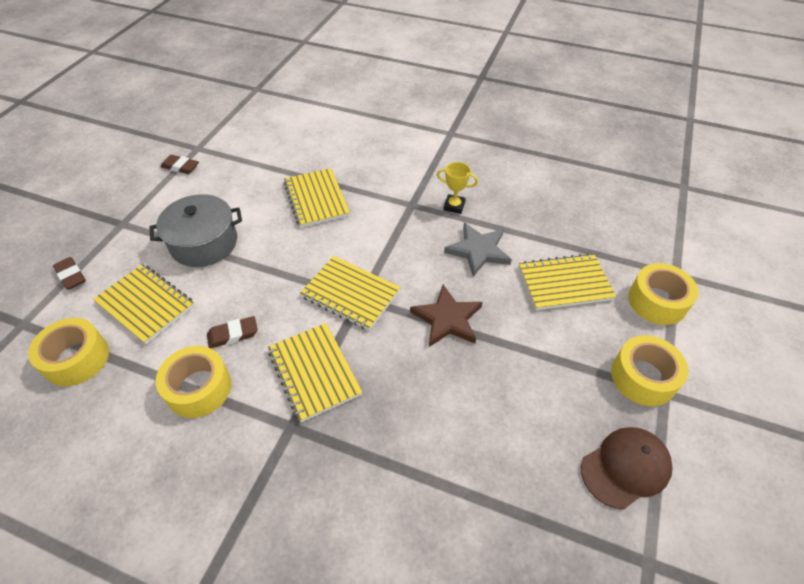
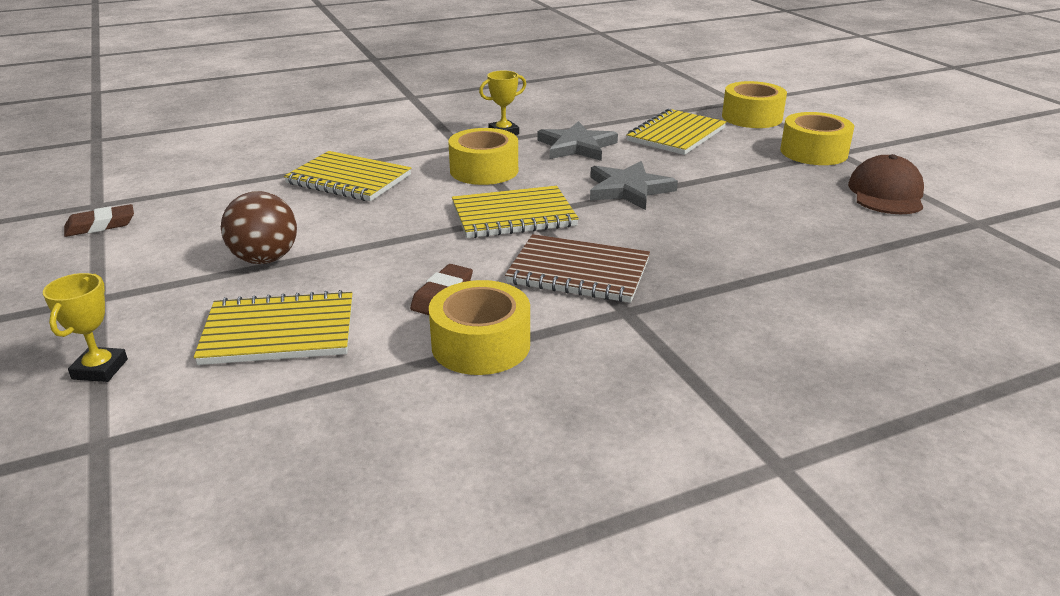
camera: 45 degrees left, 20 degrees down
yellow tape [28,318,109,386] -> yellow tape moved to [448,128,518,185]
brown eraser [53,257,86,290] -> yellow trophy [43,273,128,382]
grey pot [150,194,242,267] -> brown ball [221,191,297,264]
yellow notebook [268,323,362,423] -> brown notebook [505,234,650,303]
brown star [410,285,483,347] -> grey star [590,161,678,210]

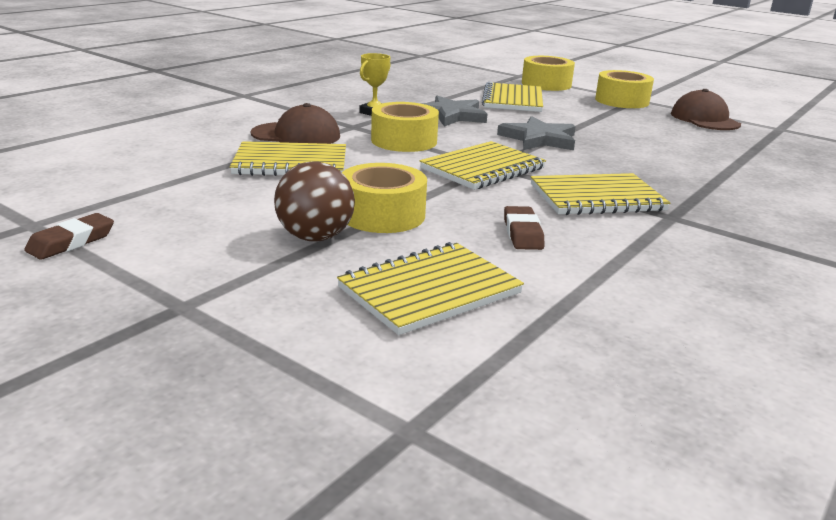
camera: 30 degrees left, 5 degrees down
yellow trophy [43,273,128,382] -> none
yellow tape [429,280,530,375] -> yellow tape moved to [342,163,427,233]
brown notebook [505,234,650,303] -> yellow notebook [531,173,670,215]
none -> brown cap [251,103,340,144]

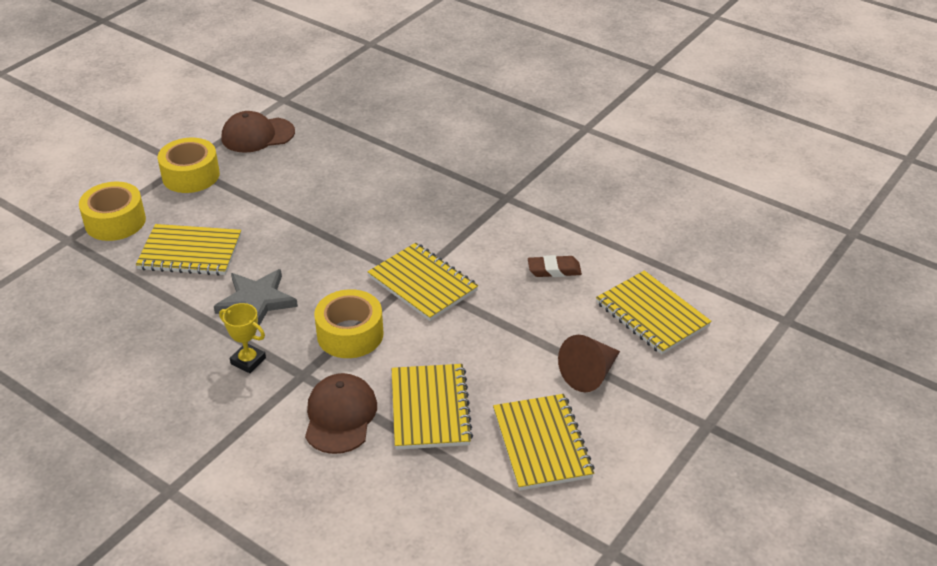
camera: 90 degrees left, 15 degrees up
brown eraser [24,213,114,259] -> none
brown ball [274,161,355,241] -> brown cone [558,335,620,392]
yellow tape [342,163,427,233] -> none
grey star [497,116,576,150] -> none
yellow notebook [531,173,670,215] -> yellow notebook moved to [493,394,595,491]

